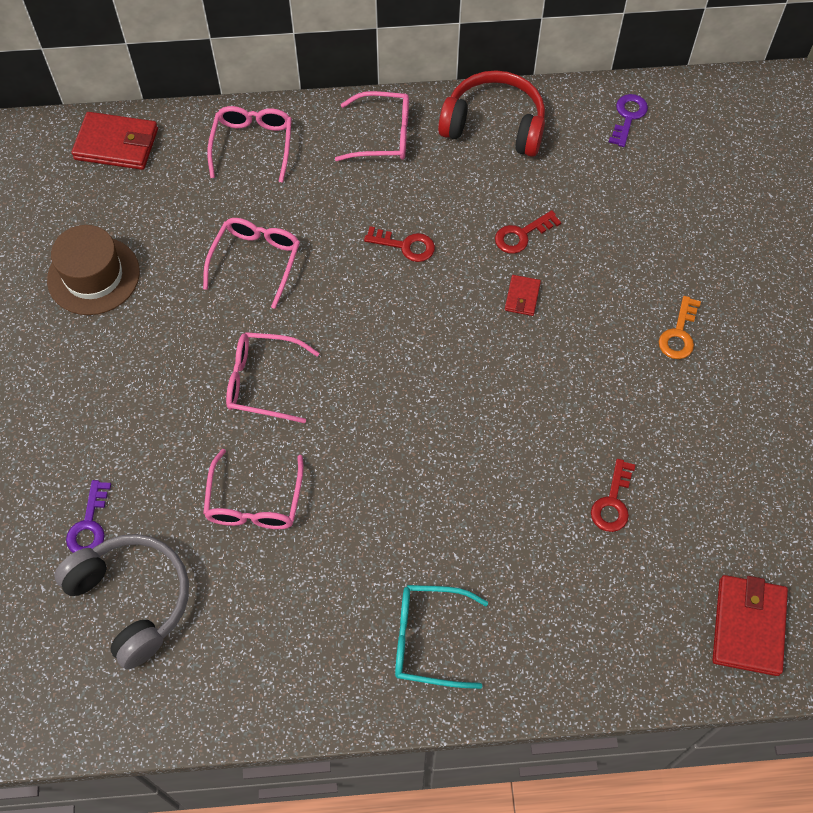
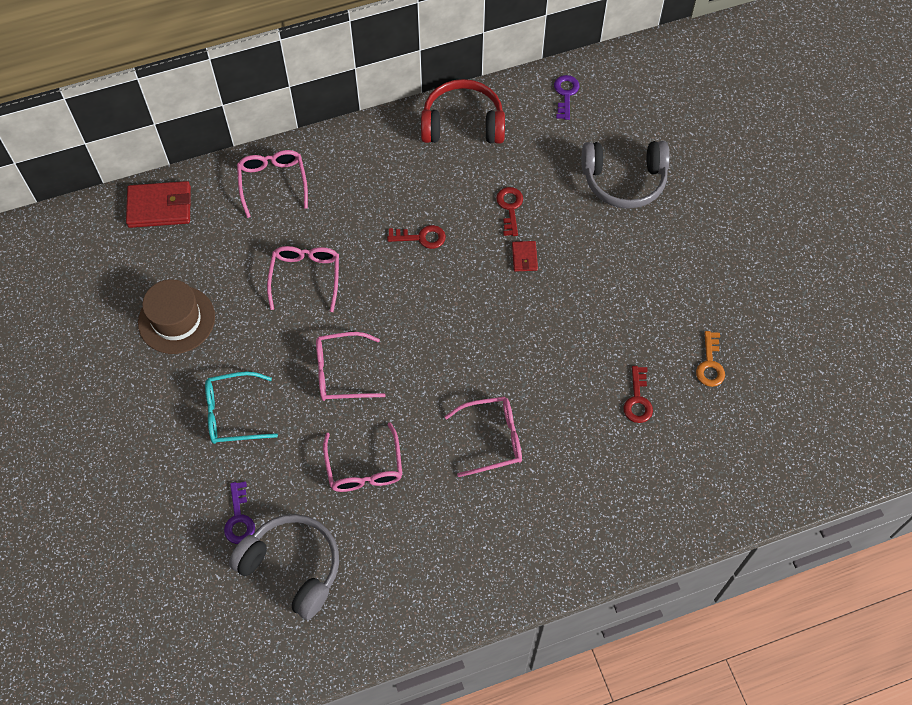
camera: 15 degrees left, 0 degrees up
pink glasses [335,91,409,161] -> pink glasses moved to [444,397,522,477]
turquoise glasses [395,585,488,689] -> turquoise glasses moved to [205,371,278,444]
red key [495,210,561,254] -> red key turned 135 degrees clockwise [496,187,523,236]
orange key [659,296,701,359] -> orange key moved to [696,331,725,387]
red wallet [712,575,788,676] -> none
none -> grey headphones [581,141,670,209]

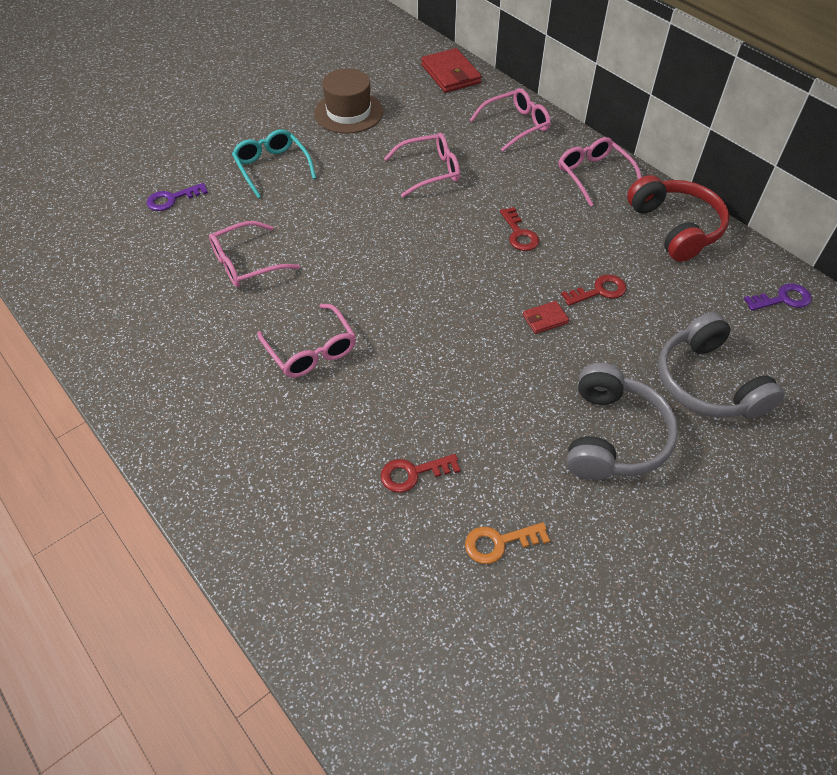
camera: 70 degrees right, 10 degrees down
grey headphones [229,514,339,620] -> grey headphones moved to [566,363,678,480]
pink glasses [316,332,386,401] -> pink glasses moved to [558,137,641,207]

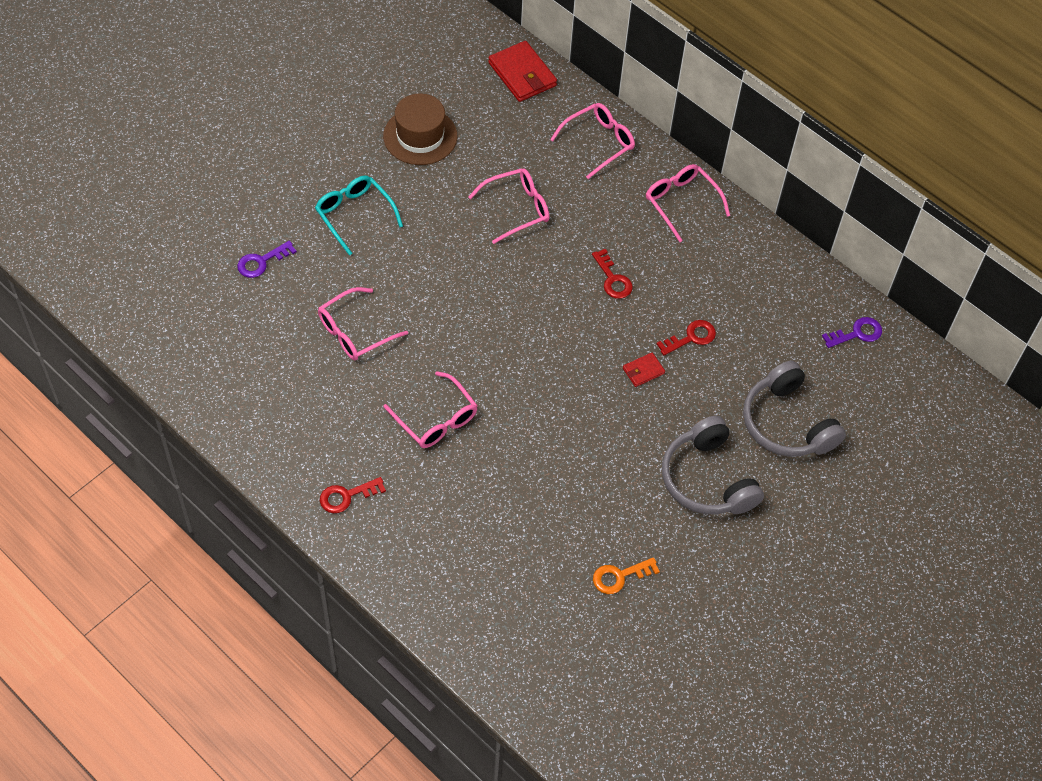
camera: 10 degrees left, 5 degrees up
red key [381,454,461,493] -> red key moved to [320,477,386,513]
grey headphones [566,363,678,480] -> grey headphones turned 150 degrees clockwise [662,416,764,514]
red headphones [627,175,729,262] -> none

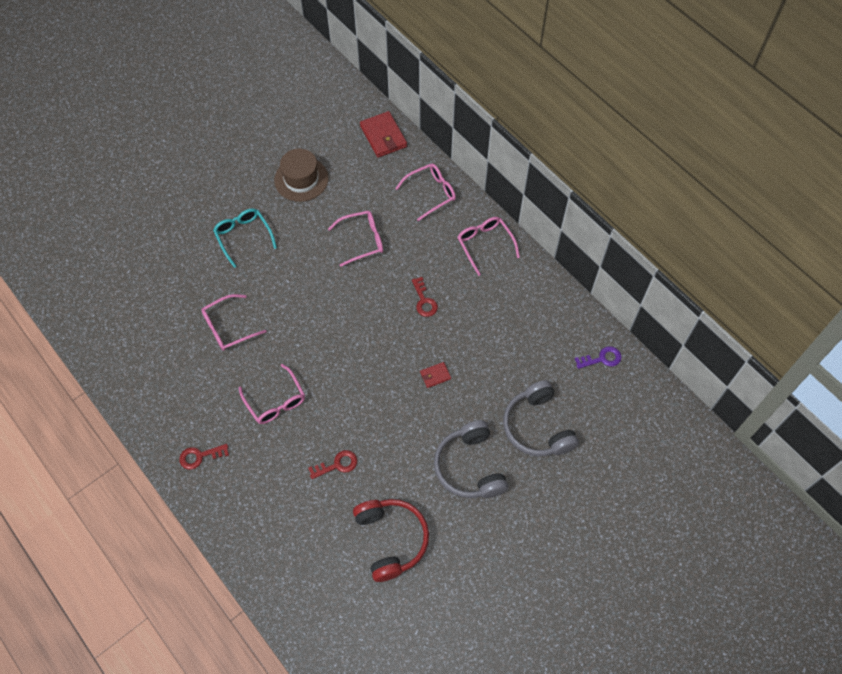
camera: 10 degrees right, 5 degrees up
purple key [237,241,297,278] -> none
orange key [593,557,660,594] -> red headphones [353,499,429,582]
red key [657,320,716,356] -> red key moved to [308,450,357,479]

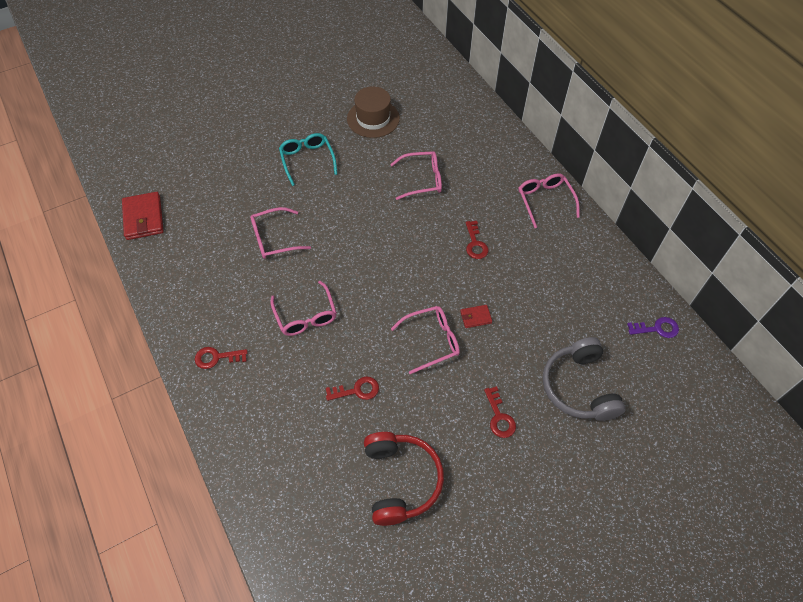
camera: 10 degrees right, 5 degrees down
red wallet [360,111,407,158] -> red wallet moved to [122,192,164,240]
pink glasses [395,163,456,221] -> pink glasses moved to [391,306,460,374]
grey headphones [434,420,508,498] -> red key [484,386,516,438]

